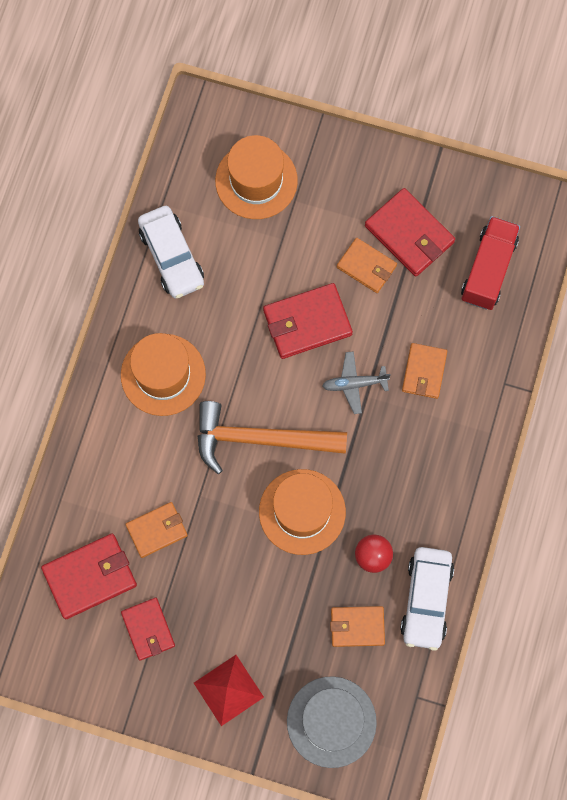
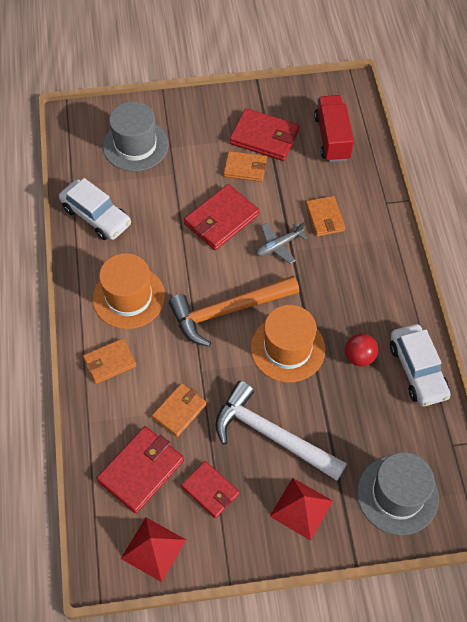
camera: 25 degrees left, 15 degrees down
orange hat [215,135,298,219] -> grey hat [103,101,169,172]
orange wallet [330,606,385,647] -> orange wallet moved to [83,338,137,384]
none -> red pyramid [121,517,186,582]
none -> white hammer [215,381,347,481]

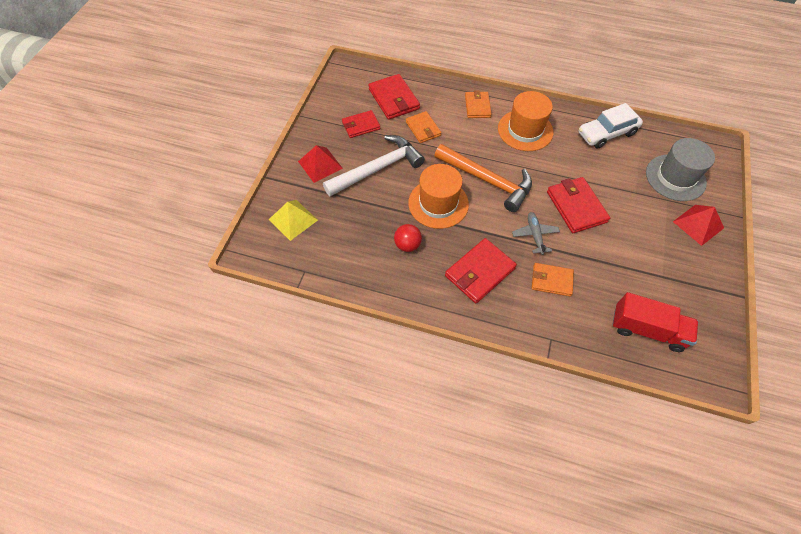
camera: 115 degrees right, 0 degrees up
red pyramid [121,517,186,582] -> red pyramid moved to [673,205,724,246]
orange hammer [169,275,299,347] -> orange hammer turned 120 degrees clockwise [434,144,532,212]
orange wallet [224,151,267,182] -> none
red wallet [230,108,299,161] -> red wallet moved to [445,238,517,303]
grey hat [357,452,439,535] -> yellow pyramid [269,200,318,241]
white car [390,324,450,406] -> none

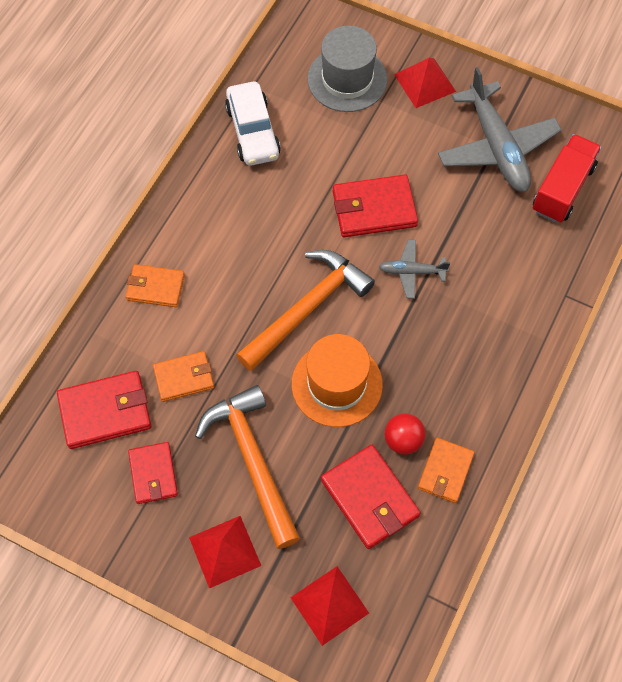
camera: 80 degrees left, 5 degrees up
yellow pyramid [269,200,318,241] -> red pyramid [290,566,369,646]
white hammer [323,135,425,196] -> orange hammer [195,385,300,549]
red wallet [445,238,517,303] -> red wallet moved to [321,445,421,549]
orange hat [498,91,553,151] -> none
orange wallet [532,263,574,297] -> orange wallet moved to [418,438,475,503]
none -> grey plane [438,67,562,192]

